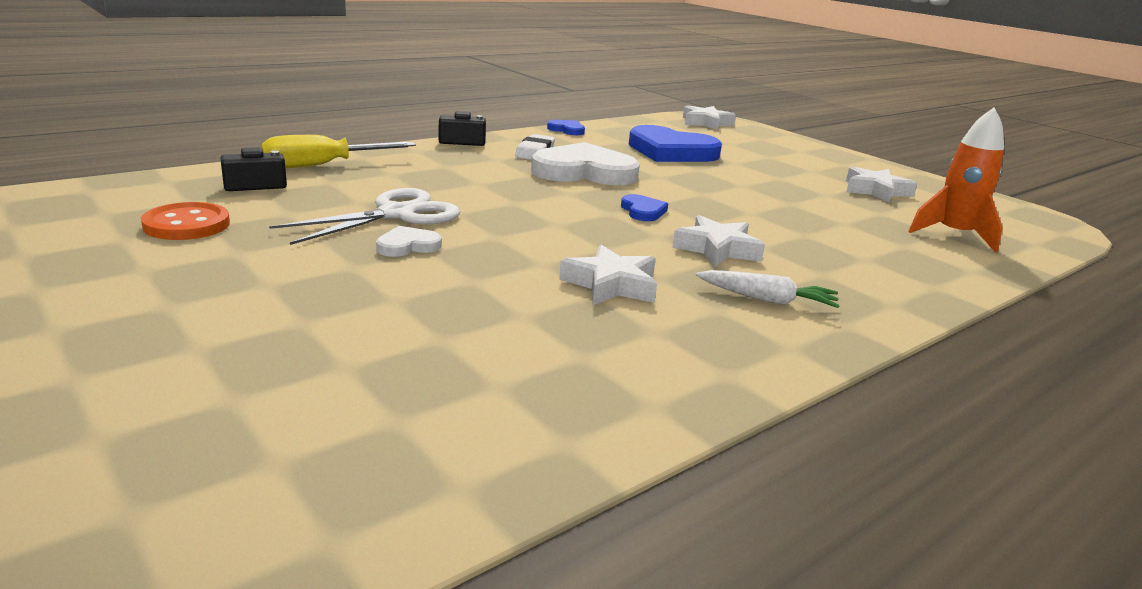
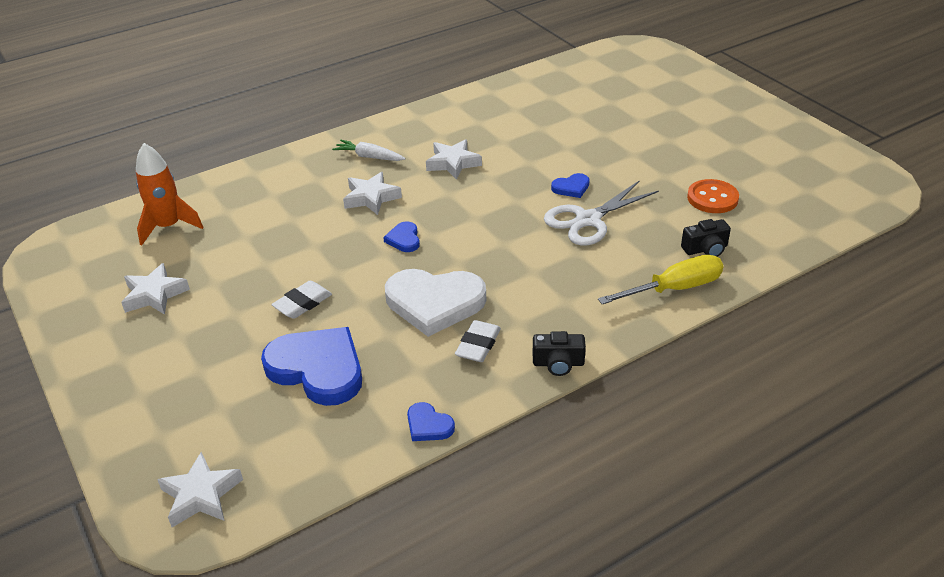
camera: 170 degrees left, 15 degrees up
white heart [376,226,442,257] -> blue heart [551,173,590,198]
none -> white eraser [272,281,332,319]

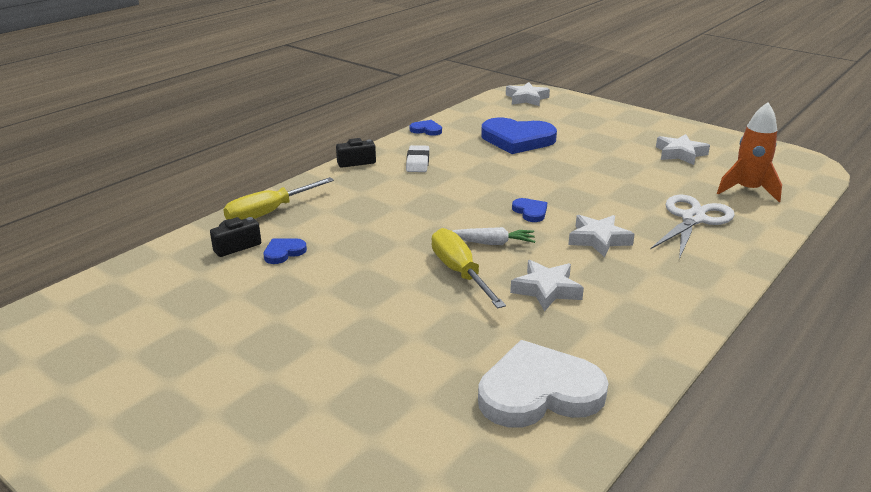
camera: 160 degrees right, 10 degrees down
white eraser [272,281,332,319] -> none
white carrot [332,140,406,161] -> white carrot moved to [453,227,535,245]
white heart [385,269,486,337] -> white heart moved to [478,340,609,428]
white scissors [544,180,659,245] -> white scissors moved to [650,195,735,259]
blue heart [551,173,590,198] -> blue heart moved to [263,238,307,264]
orange button [687,179,739,213] -> none
none -> yellow screwdriver [432,228,506,309]

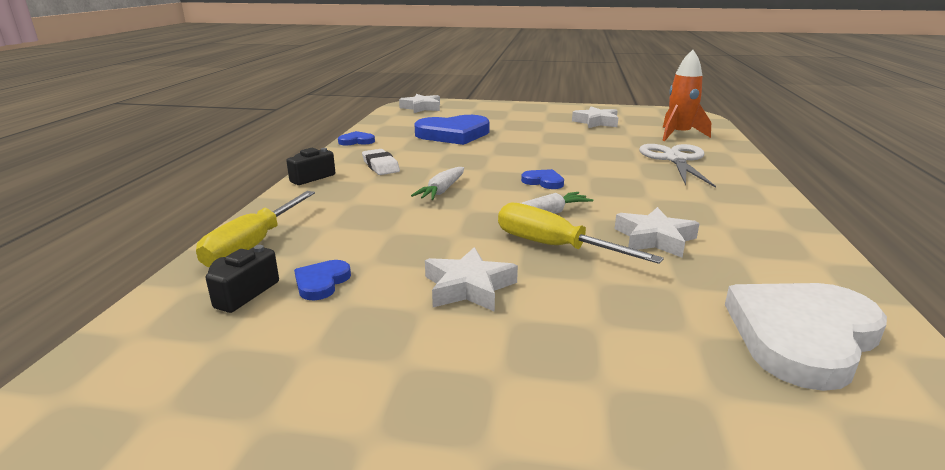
camera: 30 degrees left, 5 degrees down
white star [568,215,635,257] -> white star moved to [425,247,518,312]
none -> white carrot [411,167,464,200]

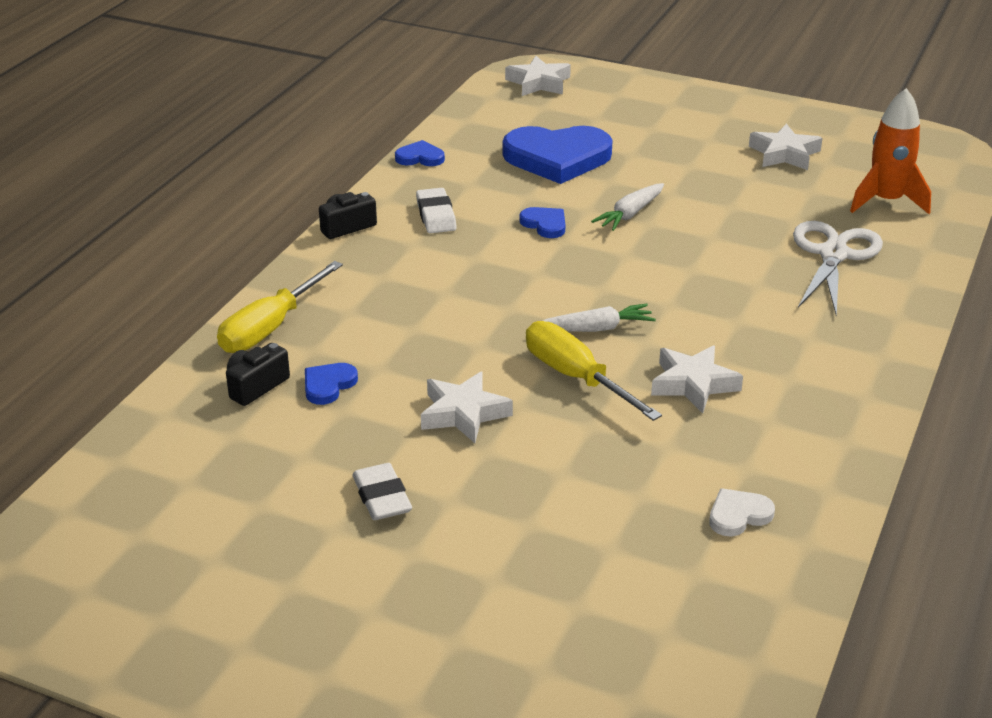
camera: 15 degrees right, 10 degrees up
white carrot [411,167,464,200] -> white carrot moved to [591,183,664,231]
blue heart [521,169,564,189] -> blue heart moved to [519,207,565,238]
white heart [725,283,887,391] -> white heart [709,488,775,537], size x0.45
none -> white eraser [352,463,412,520]

